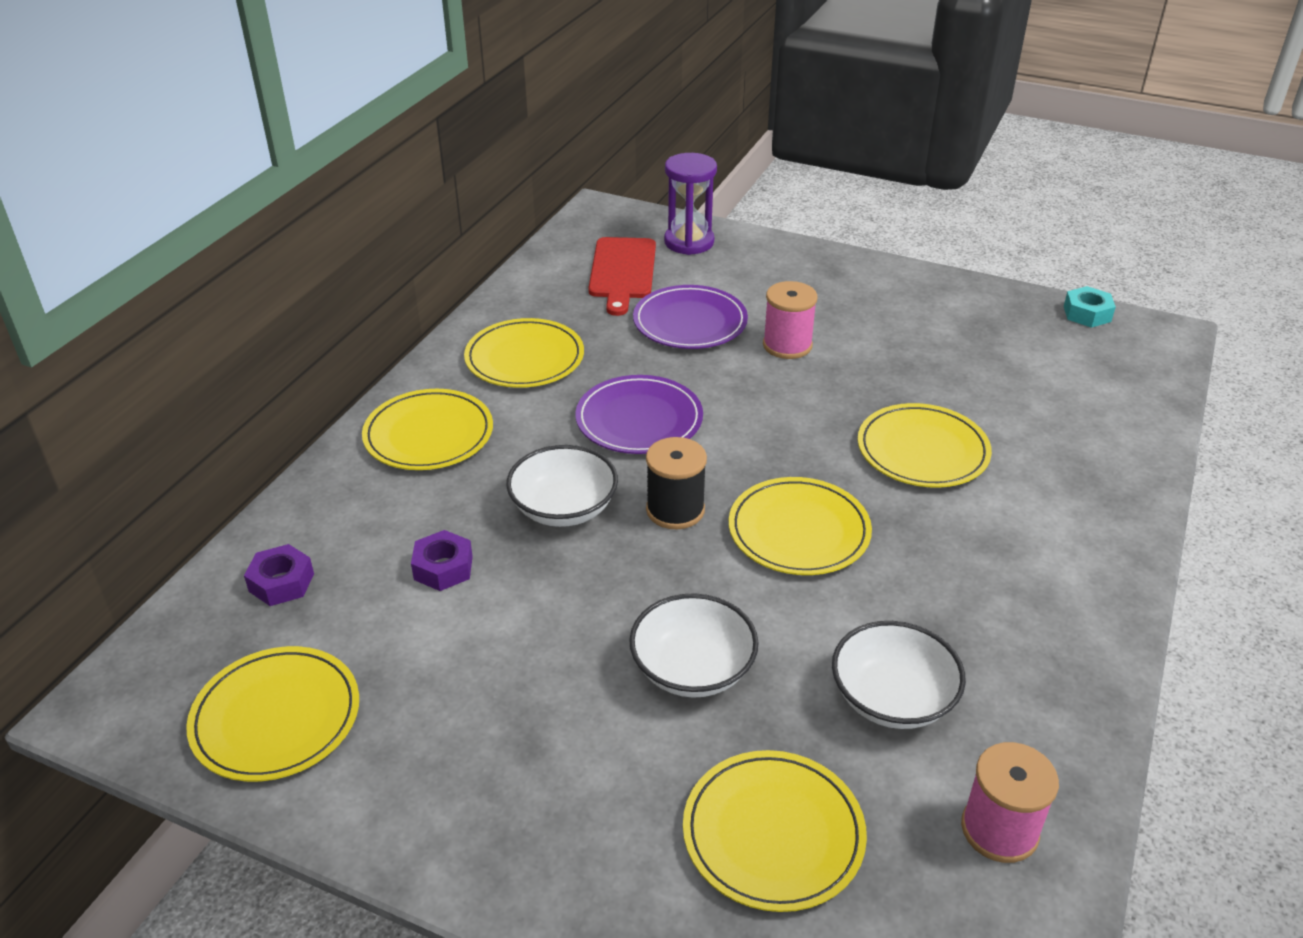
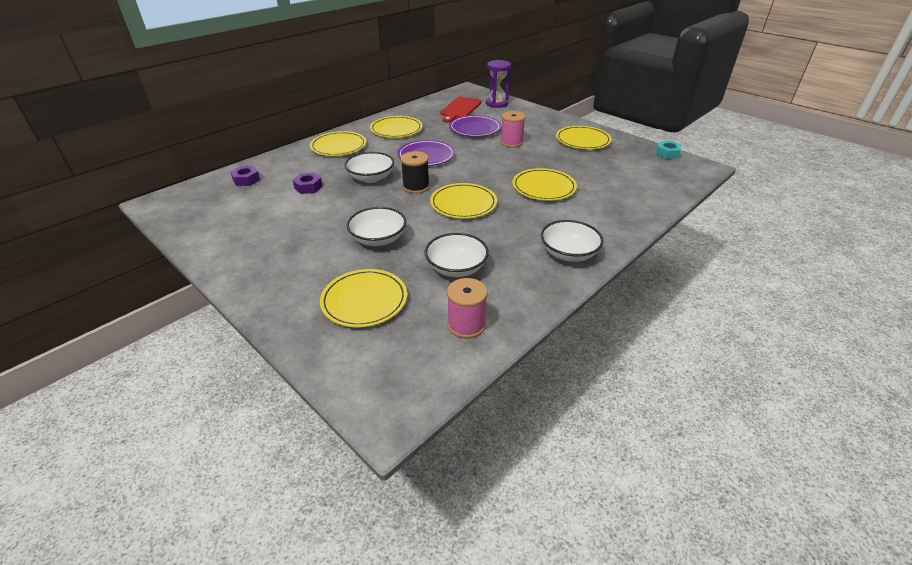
camera: 20 degrees right, 0 degrees up
yellow plate [186,646,359,782] -> yellow plate moved to [556,126,612,149]
none -> white bowl [541,220,603,262]

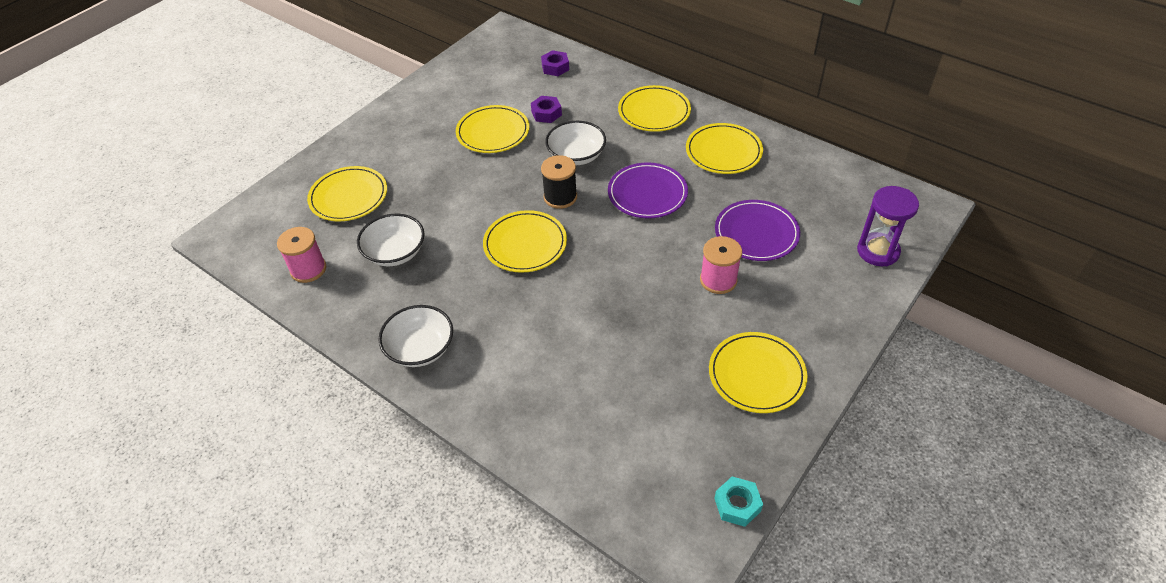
camera: 85 degrees right, 10 degrees up
white bowl [346,207,406,246] -> none
red cutting board [440,97,482,123] -> none
yellow plate [512,168,577,201] -> yellow plate moved to [456,105,529,153]

